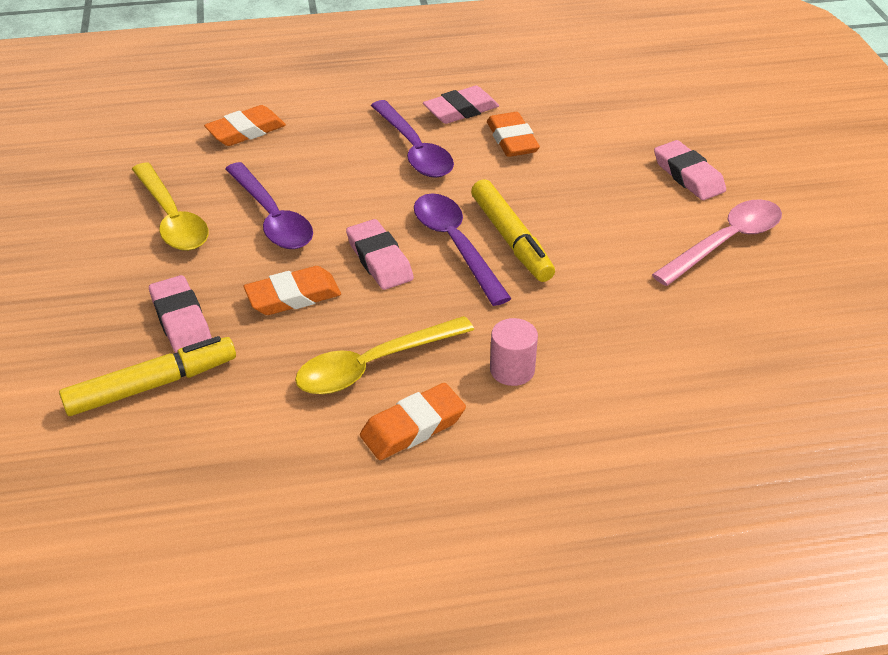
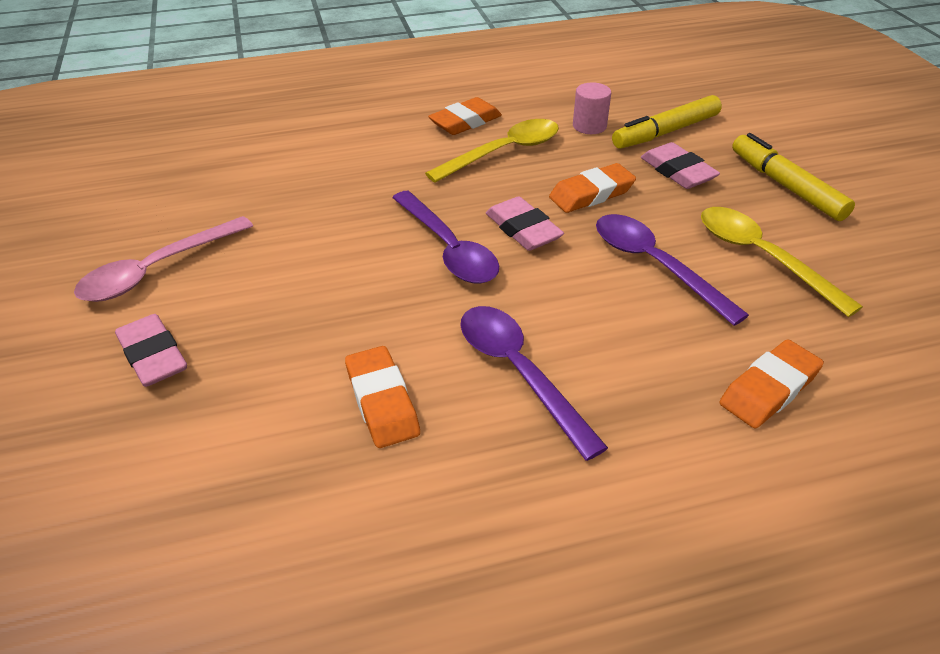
camera: 175 degrees right, 0 degrees up
pink eraser [423,86,499,124] -> none
yellow marker [471,179,555,282] -> yellow marker moved to [732,133,855,221]
pink cylinder [490,318,538,386] -> pink cylinder moved to [573,82,611,134]

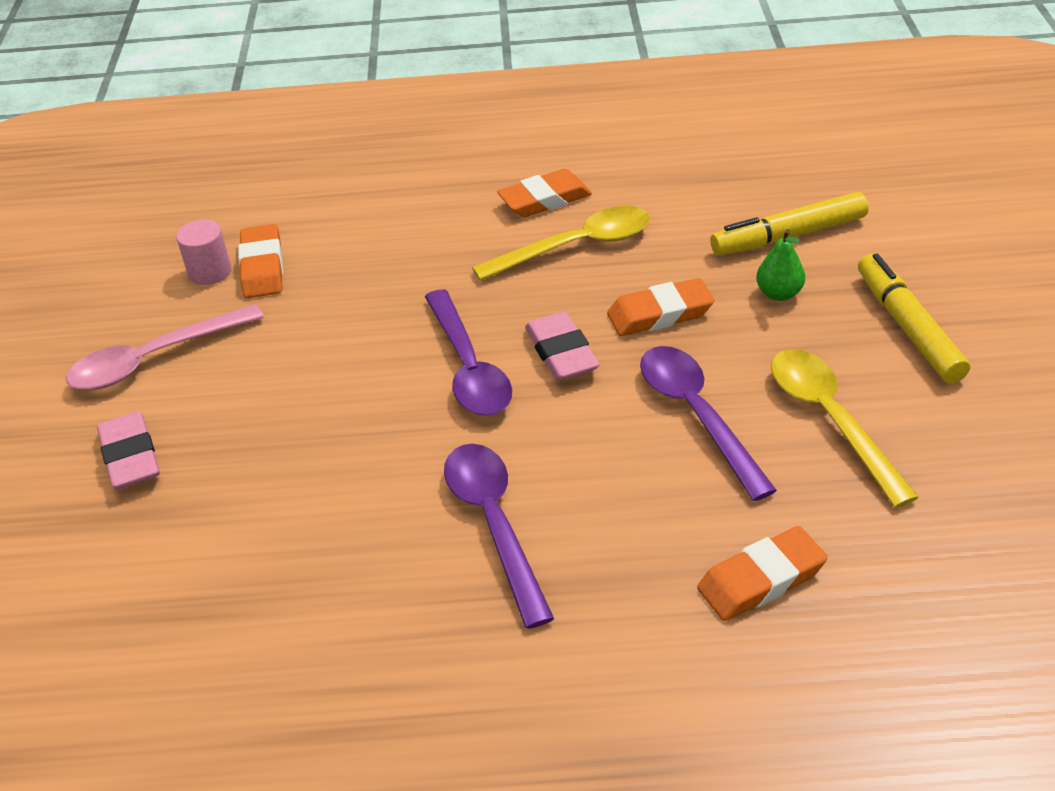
camera: 15 degrees right, 0 degrees up
orange eraser [345,346,420,448] -> orange eraser moved to [238,224,283,298]
pink cylinder [573,82,611,134] -> pink cylinder moved to [176,220,231,285]
pink eraser [641,142,720,189] -> green pear [756,229,805,301]

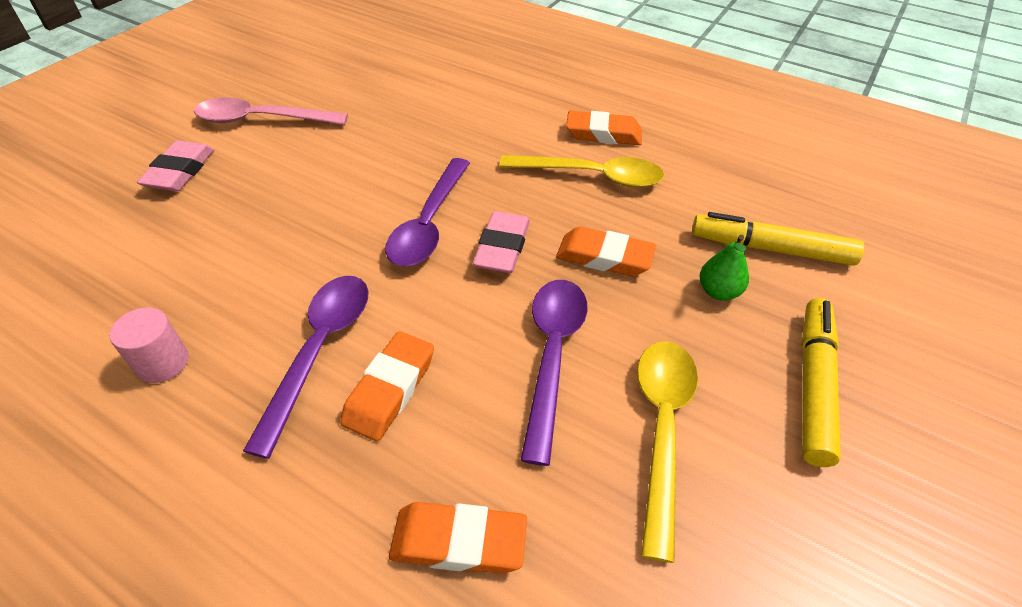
camera: 30 degrees right, 5 degrees up
pink cylinder [176,220,231,285] -> pink cylinder moved to [110,308,189,383]
orange eraser [238,224,283,298] -> orange eraser moved to [340,331,434,441]

